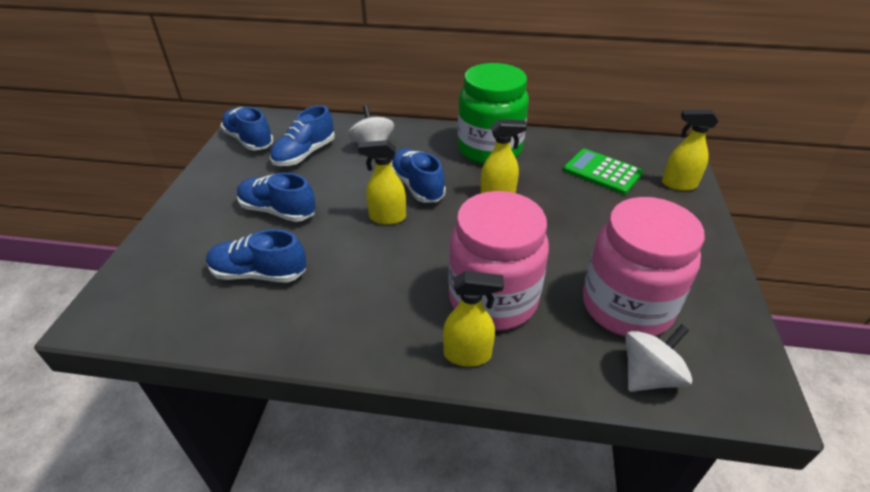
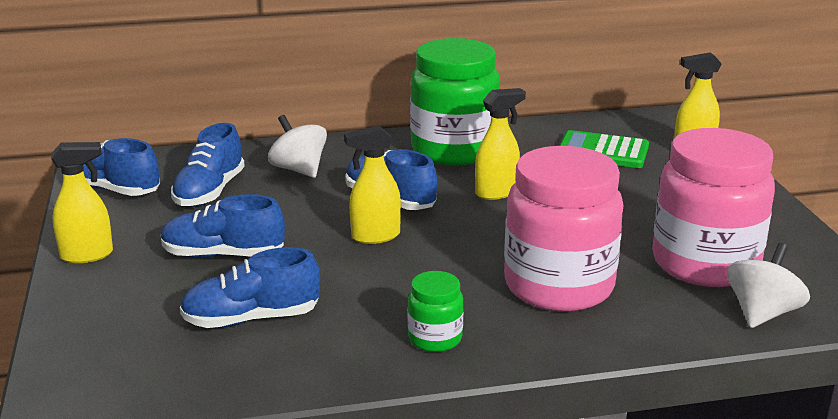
camera: 20 degrees left, 15 degrees down
yellow spray bottle [443,271,504,367] -> yellow spray bottle moved to [51,142,113,263]
none -> green jar [408,271,463,352]

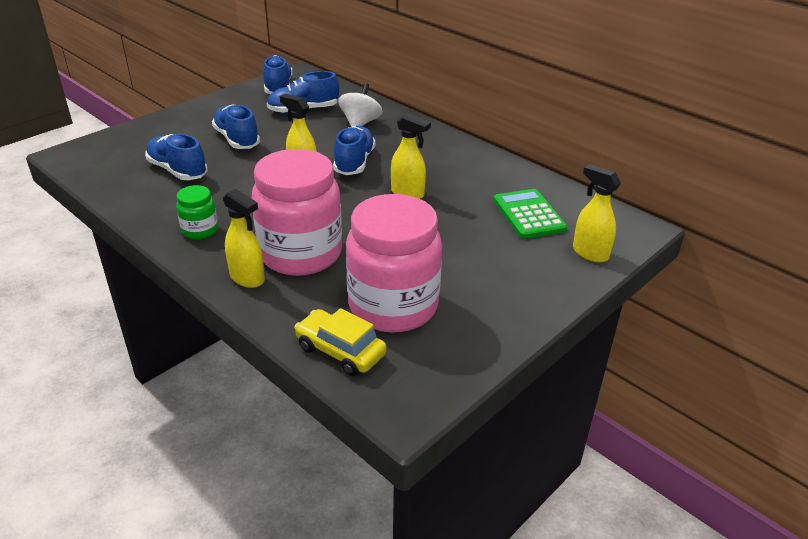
camera: 55 degrees right, 10 degrees up
yellow spray bottle [51,142,113,263] -> yellow spray bottle moved to [223,189,265,288]
green jar [410,38,500,166] -> none
white spinning top [727,243,810,328] -> yellow car [294,308,387,376]

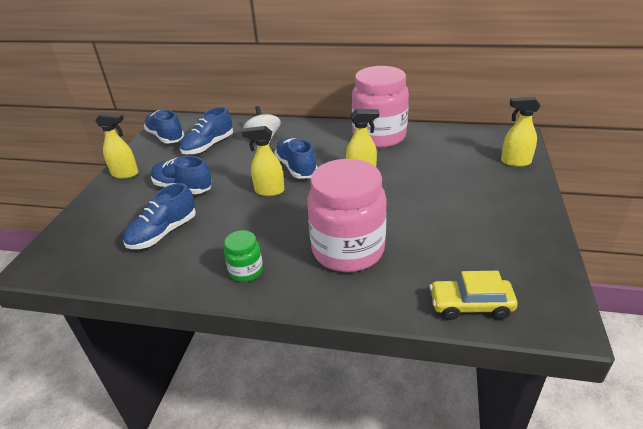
camera: 30 degrees left, 0 degrees up
blue shoe [145,134,207,180] -> blue shoe turned 60 degrees counterclockwise [123,183,196,249]
yellow spray bottle [223,189,265,288] -> yellow spray bottle moved to [95,112,138,179]
pink jar [346,194,442,333] -> pink jar moved to [352,66,409,148]
green calculator [494,189,567,239] -> none

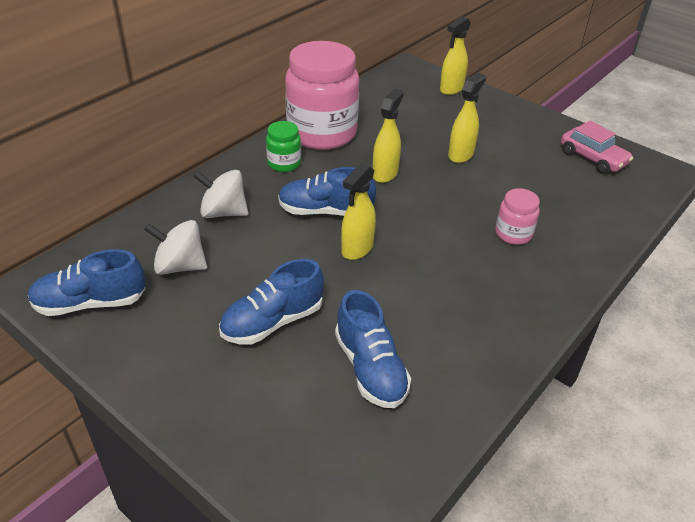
camera: 65 degrees left, 5 degrees up
yellow spray bottle [95,112,138,179] -> yellow spray bottle moved to [448,73,486,163]
blue shoe [180,107,233,155] -> white spinning top [144,220,207,275]
green jar [224,230,263,282] -> green jar moved to [266,121,301,172]
pink jar [307,159,387,272] -> pink jar [495,188,540,245], size x0.46
yellow car [429,271,518,320] -> none
none -> pink car [561,121,633,174]

